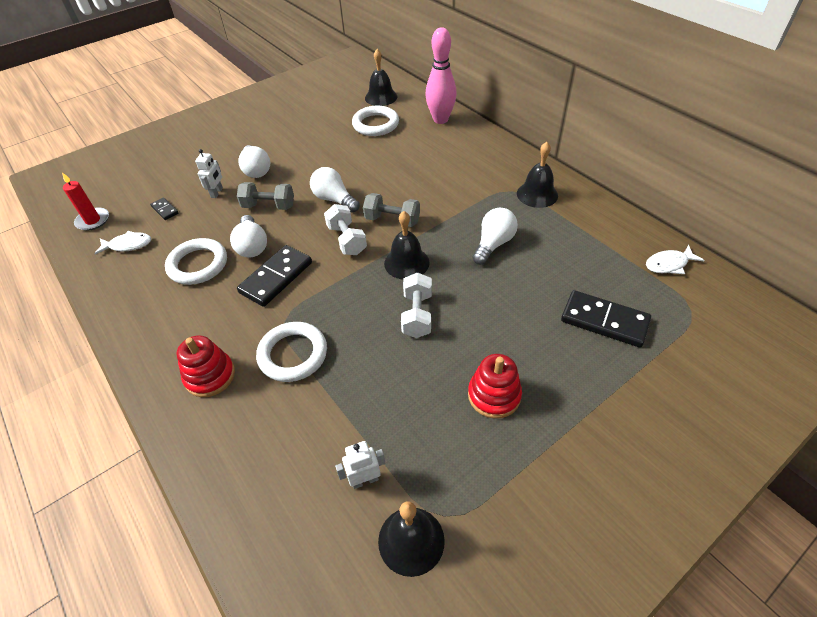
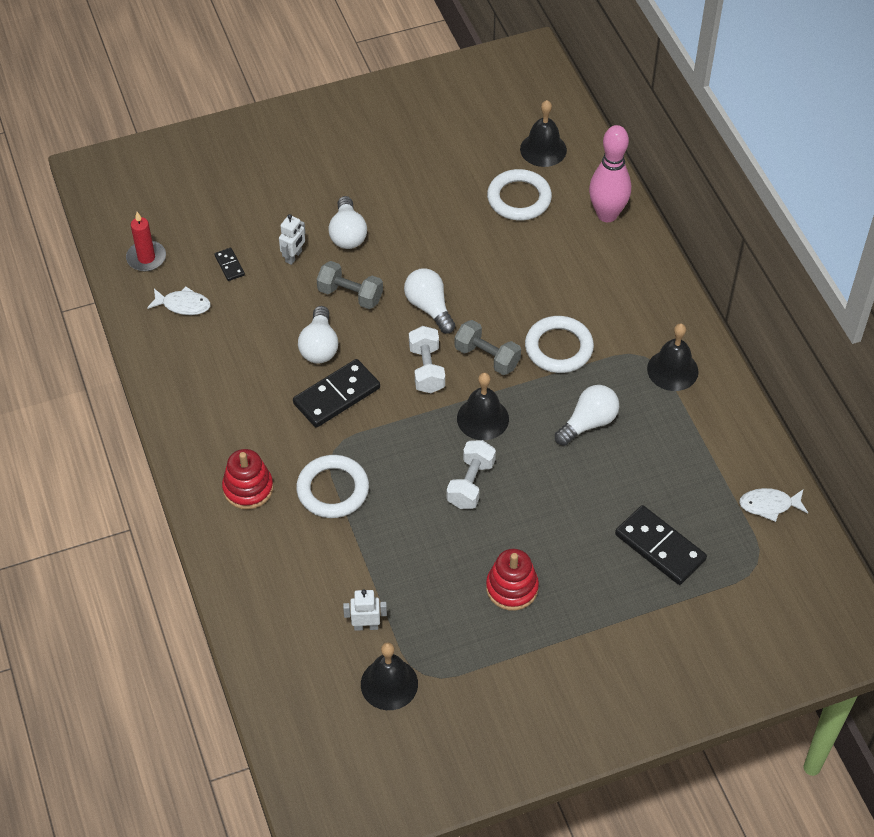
camera: 15 degrees right, 5 degrees up
white ring [165,238,227,285] -> white ring moved to [525,316,594,373]

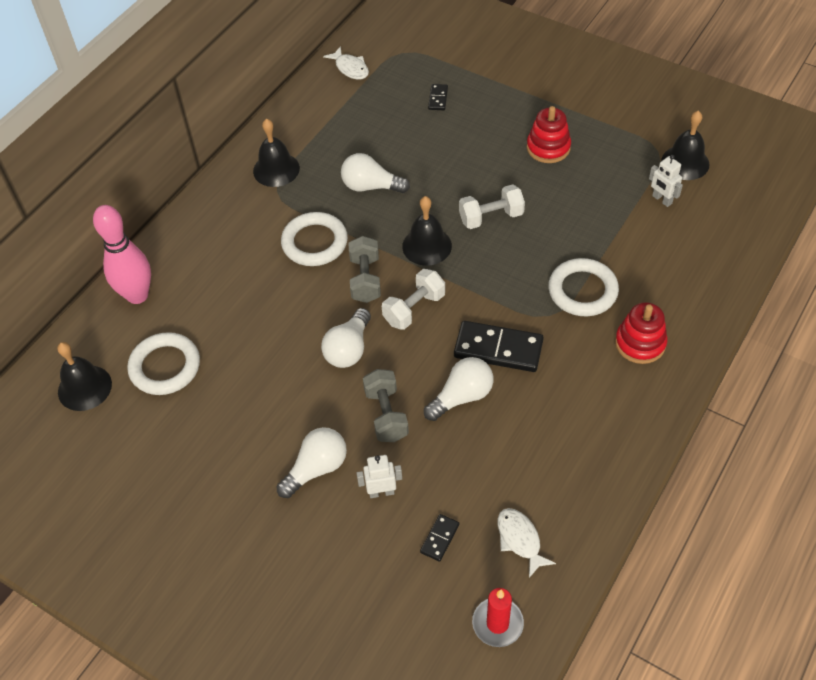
camera: 125 degrees left, 0 degrees up
black domino [615,505,707,585] -> black domino [428,84,448,110], size x0.49

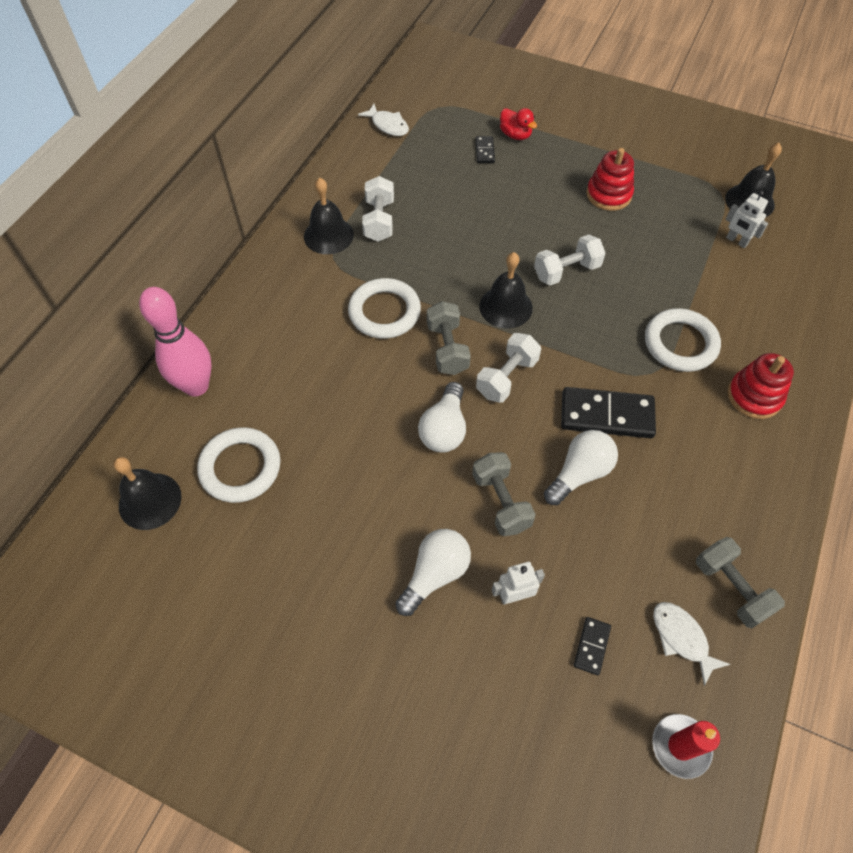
camera: 10 degrees left, 5 degrees up
white light bulb [341,153,410,193] -> none
none -> white dumbbell [362,176,394,242]
none -> red duck [500,108,537,140]
none -> grey dumbbell [696,537,785,628]

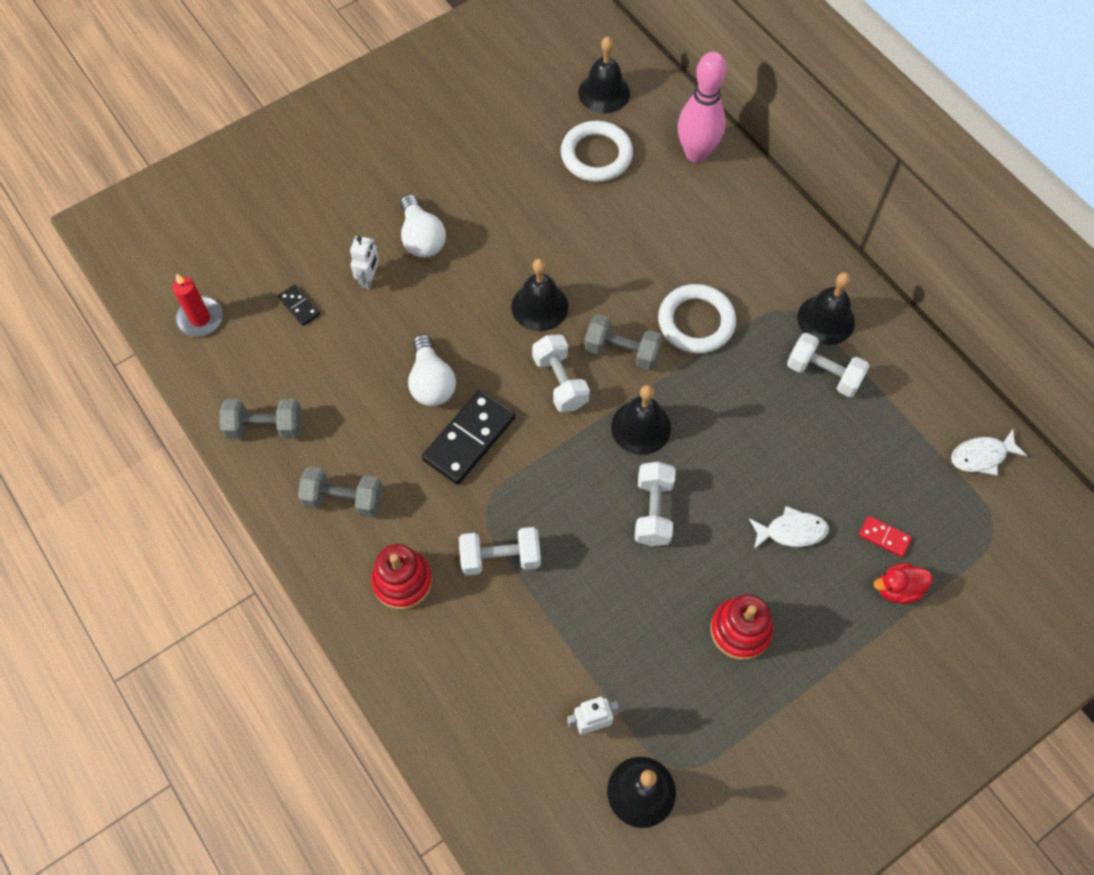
camera: 120 degrees right, 5 degrees up
white light bulb [418,382,466,453] -> black bell [512,259,568,331]
grey dumbbell [472,452,536,536] -> grey dumbbell moved to [298,467,383,517]
black domino [476,136,495,163] -> red domino [859,516,912,557]
white ring [645,308,721,372] -> white dumbbell [459,527,541,576]
white fish [653,602,731,686] -> white fish moved to [749,506,829,549]

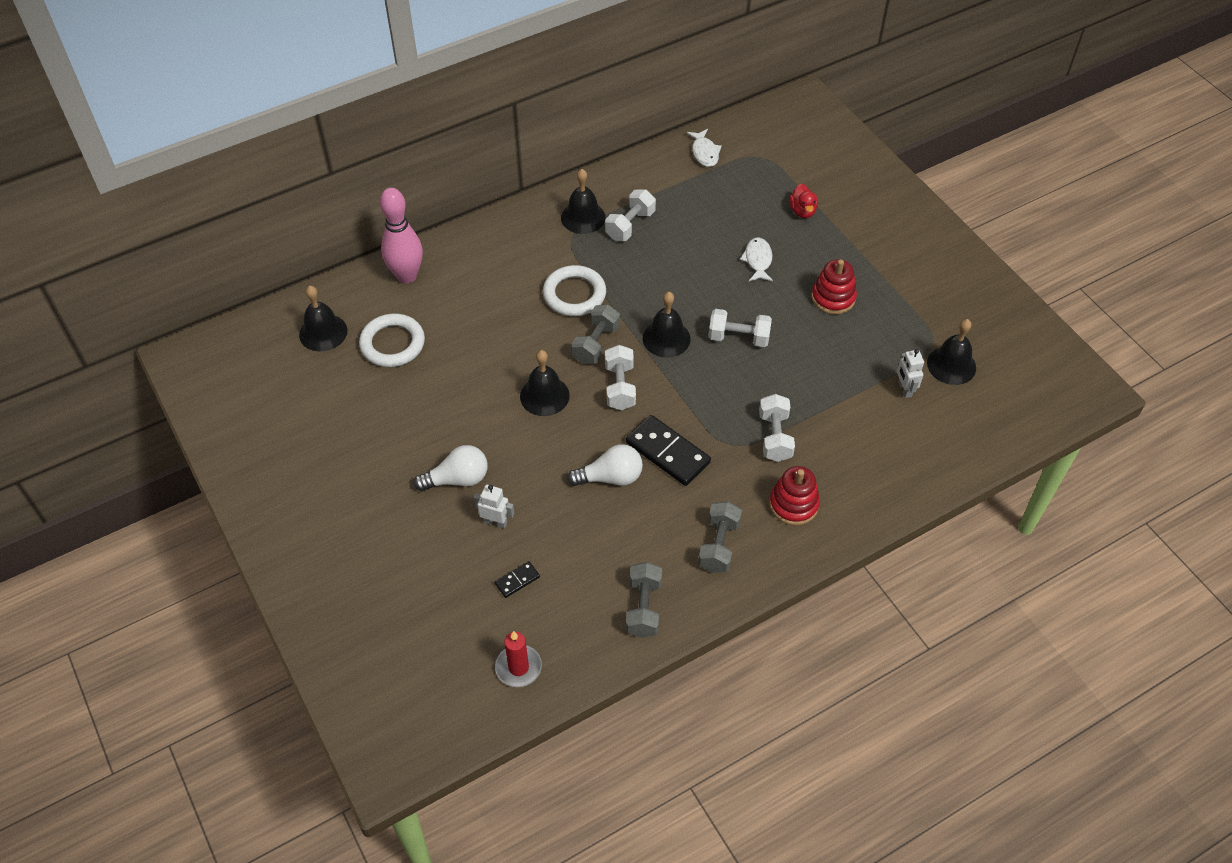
camera: 85 degrees left, 10 degrees down
white dumbbell [532,334,590,412] -> white dumbbell turned 75 degrees counterclockwise [605,345,636,410]
red domino [859,516,912,557] -> none

